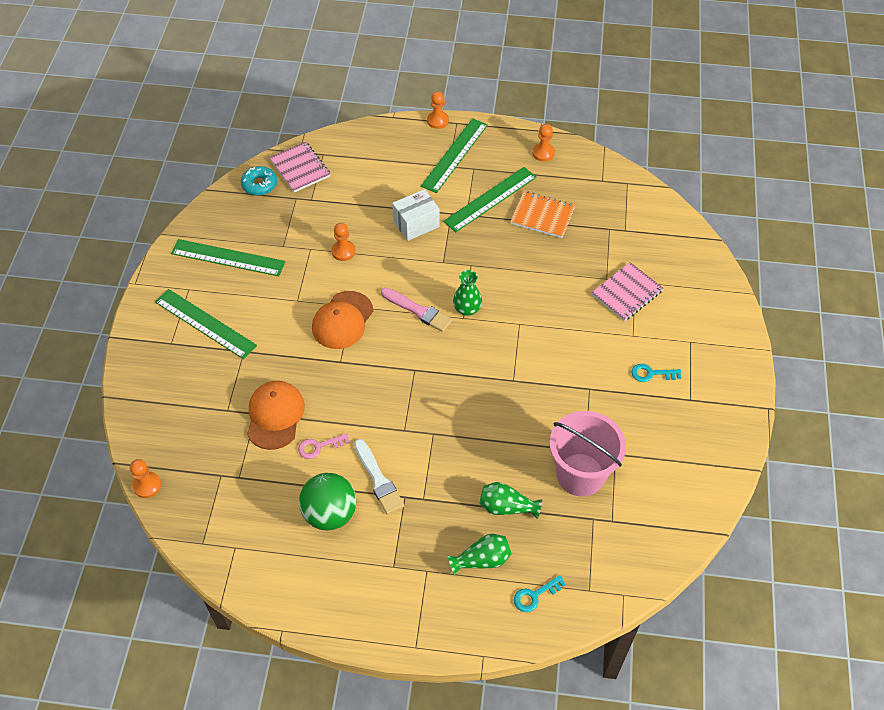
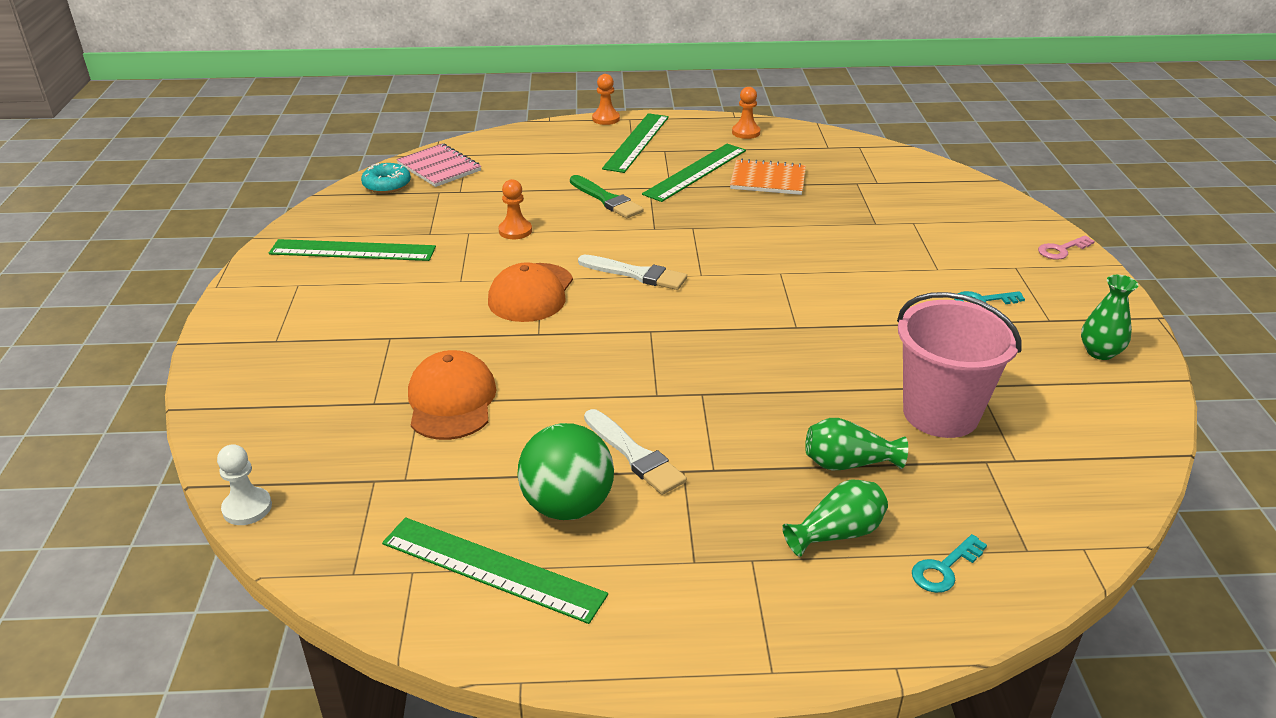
camera: 10 degrees left, 20 degrees down
orange pawn [130,459,161,498] -> white pawn [217,444,272,525]
green ruler [155,289,257,359] -> green ruler moved to [382,517,608,624]
pink key [298,433,350,459] -> pink key moved to [1038,236,1095,260]
pink brush [381,288,452,332] -> white brush [578,255,687,290]
white box [392,189,440,241] -> green brush [570,175,644,219]
green vase [453,270,482,316] -> green vase moved to [1081,275,1138,360]
pink notebook [592,262,663,321] -> none

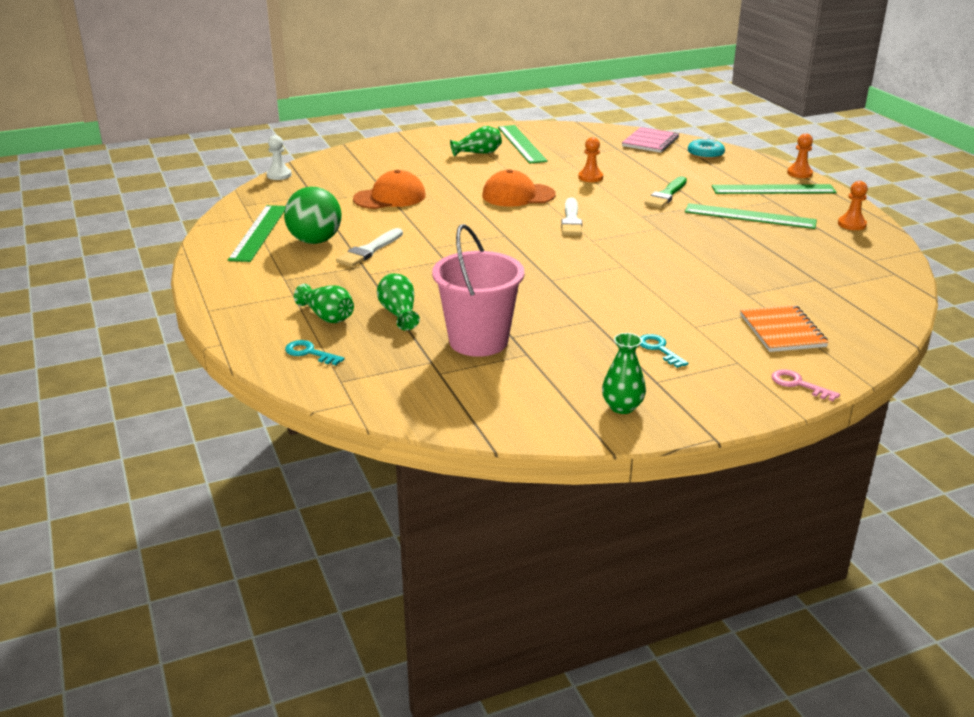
camera: 70 degrees right, 5 degrees down
turquoise donut [361,163,411,193] -> turquoise donut moved to [688,138,725,159]
orange notebook [730,159,806,195] -> orange notebook moved to [740,305,829,352]
none -> green vase [450,126,502,157]

